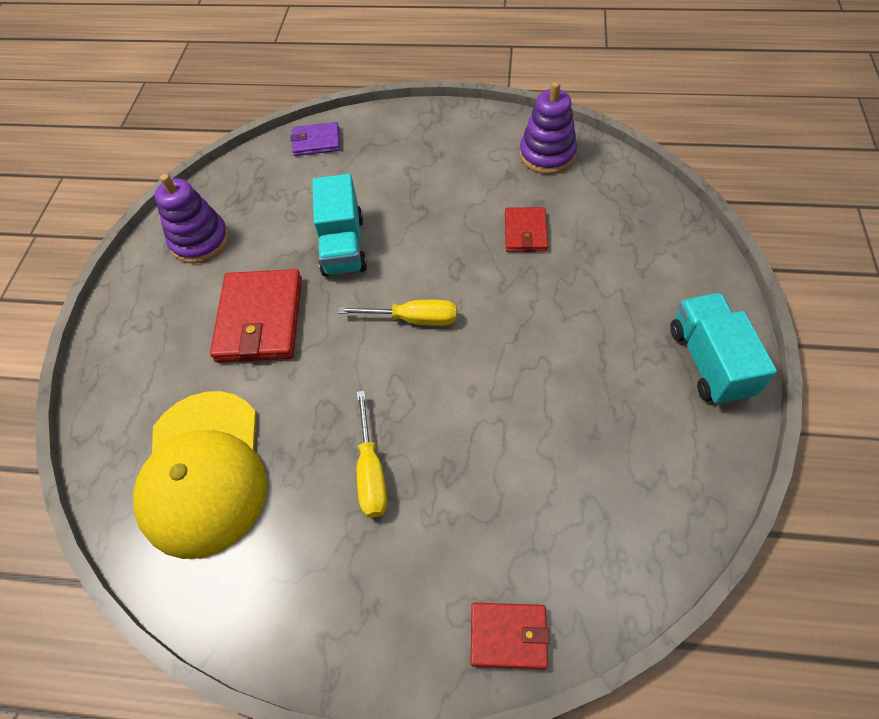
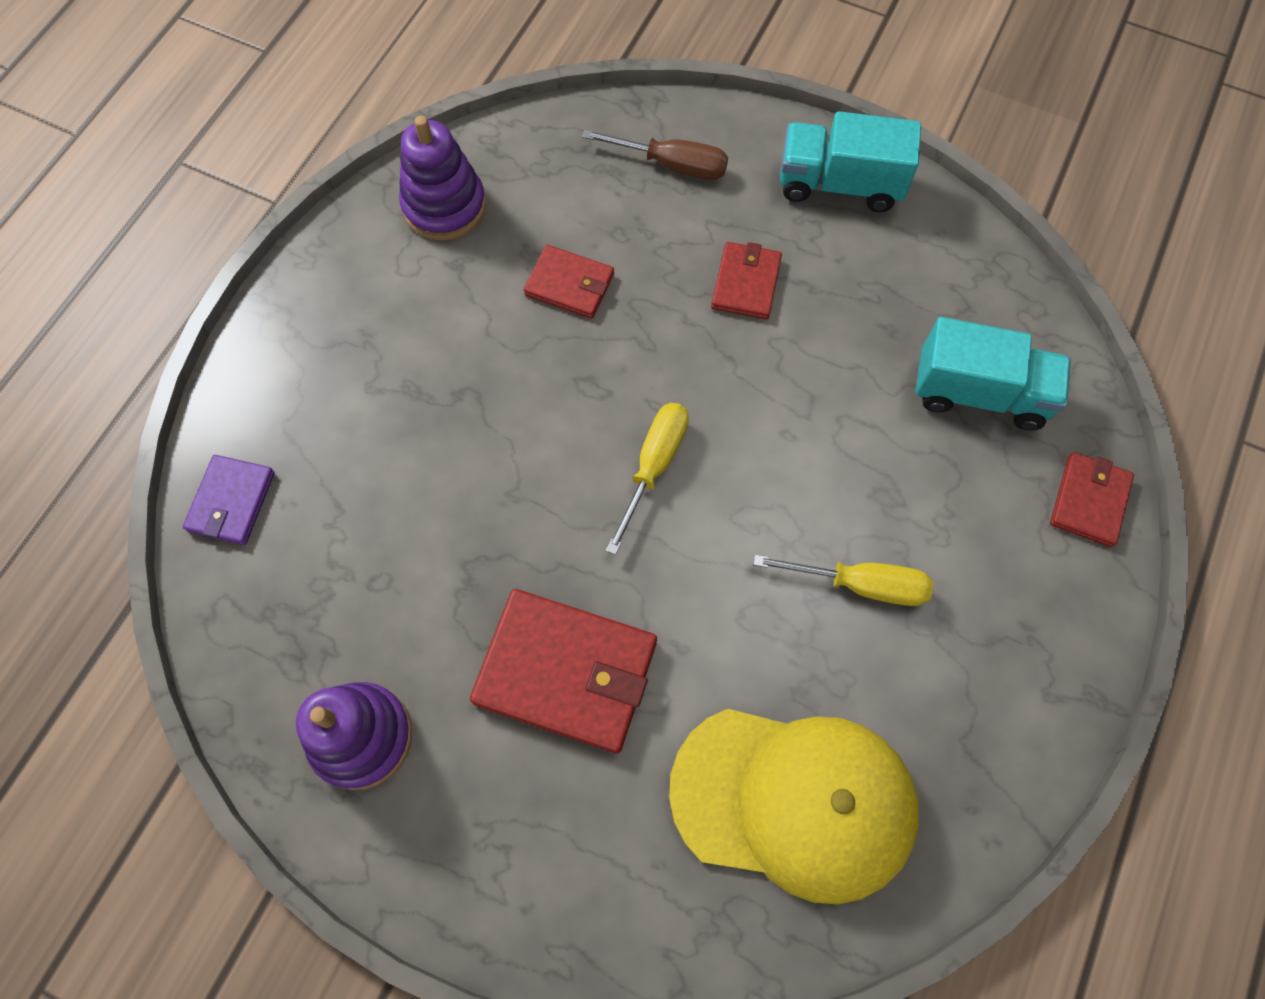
camera: 75 degrees left, 10 degrees up
turquoise truck [312,174,367,276] -> turquoise truck moved to [915,317,1071,431]
none -> brown screwdriver [582,129,728,180]
none -> red wallet [711,242,782,319]

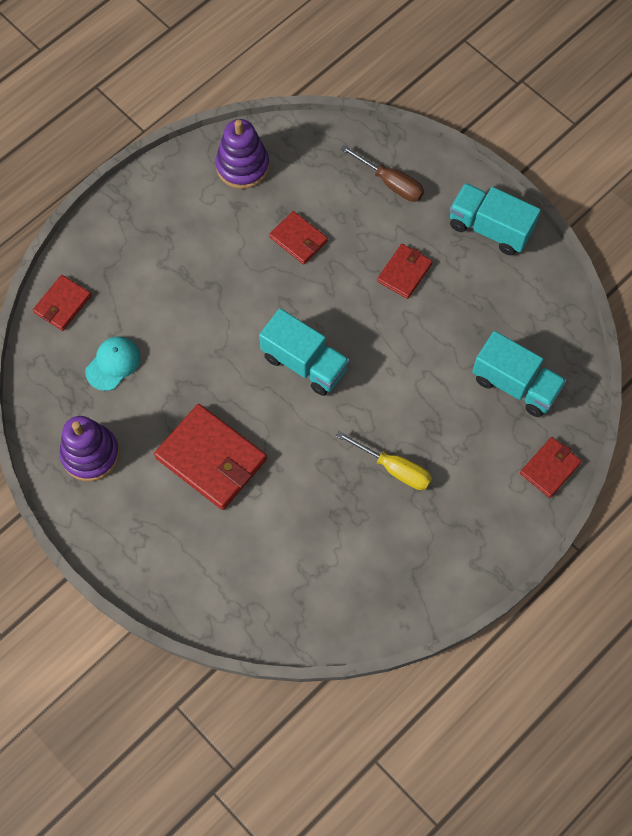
camera: 20 degrees right, 0 degrees up
purple wallet [183,455,275,545] -> red wallet [33,275,91,331]
yellow screwdriver [606,403,689,555] -> turquoise truck [259,309,350,396]
yellow cap [669,709,919,905] -> none
none -> turquoise cap [85,337,140,391]

